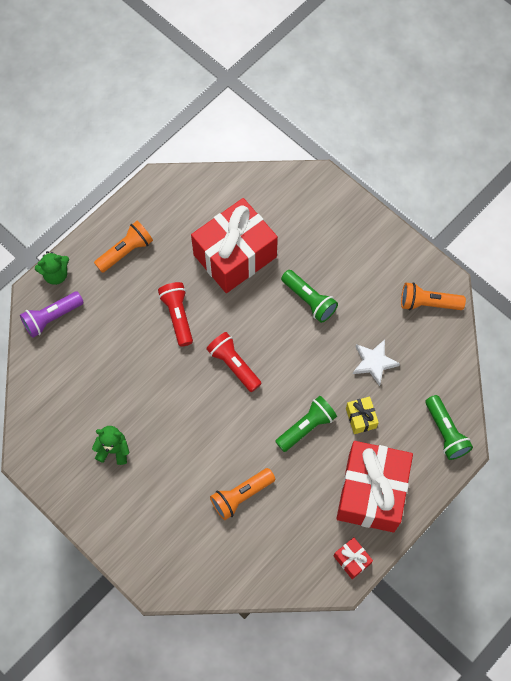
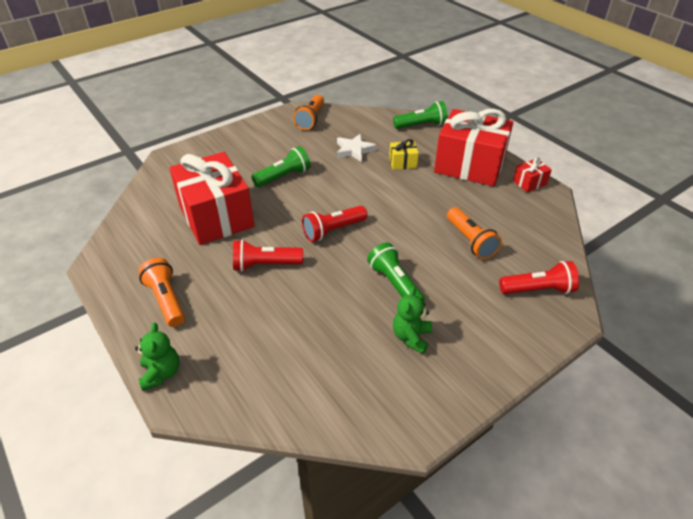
camera: 80 degrees left, 25 degrees down
purple flashlight [20,292,84,338] -> none
green flashlight [275,396,337,452] -> green flashlight moved to [367,243,425,303]
none -> red flashlight [499,261,579,294]

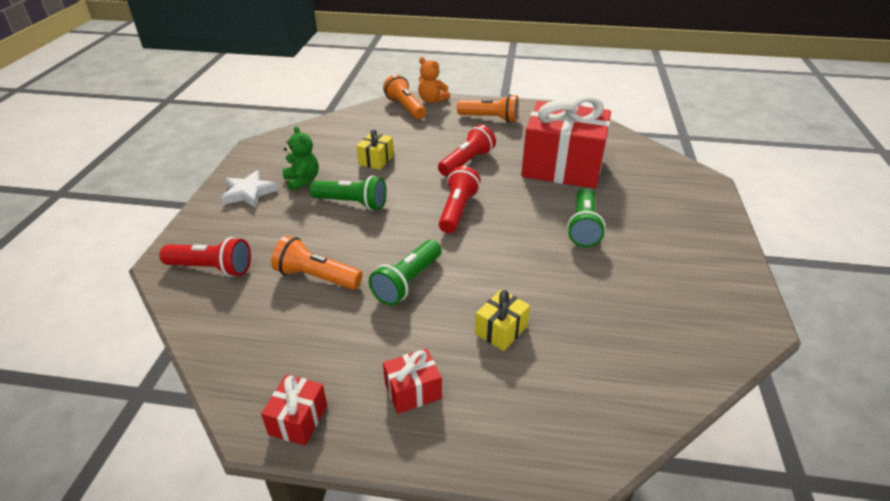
camera: 135 degrees right, 5 degrees down
green teddy bear [135,323,180,391] -> orange teddy bear [418,57,450,103]
orange flashlight [293,95,324,130] -> orange flashlight moved to [383,74,426,119]
white star [337,134,376,162] -> white star moved to [221,170,278,208]
green flashlight [393,101,448,129] -> green flashlight moved to [369,240,442,306]
red gift [434,109,513,186] -> red gift [383,349,442,414], size x0.41
red flashlight [499,261,579,294] -> red flashlight turned 120 degrees counterclockwise [159,237,251,277]
none -> yellow gift [356,129,394,170]

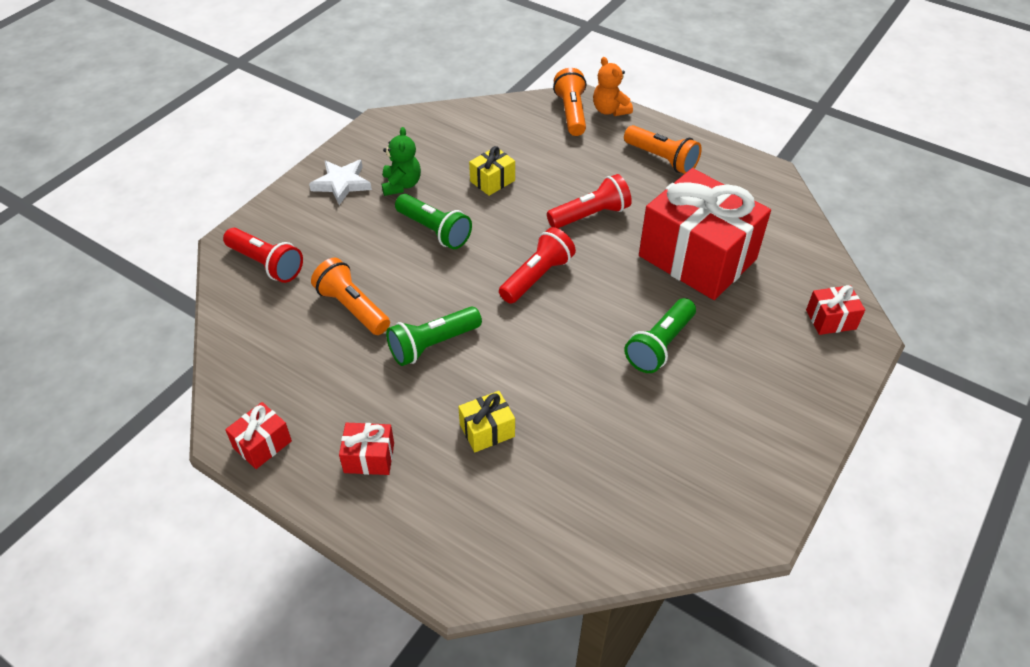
camera: 25 degrees right, 10 degrees up
none -> red gift [806,285,865,335]

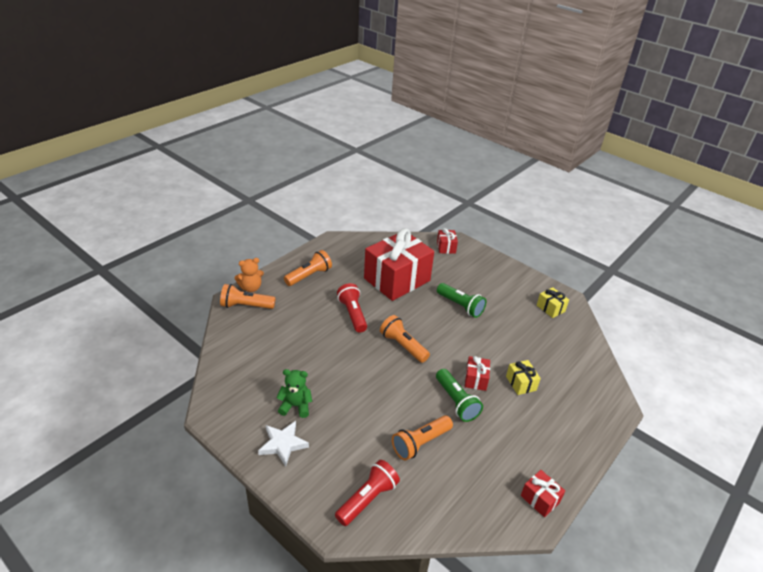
camera: 85 degrees left, 10 degrees down
red gift [339,423,394,475] -> red gift moved to [465,356,490,391]
green flashlight [395,194,472,249] -> none
yellow gift [469,146,515,196] -> yellow gift moved to [537,287,569,318]
red flashlight [499,227,576,303] -> orange flashlight [380,315,430,363]

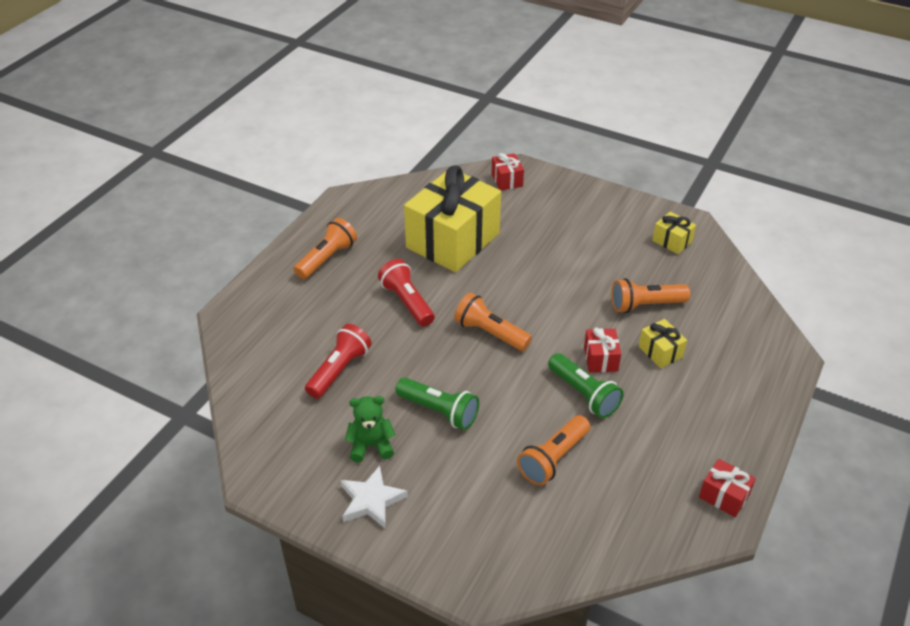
camera: 10 degrees left, 5 degrees up
orange flashlight [220,284,276,309] -> orange flashlight moved to [611,278,690,313]
orange teddy bear [234,258,264,292] -> none
red flashlight [335,460,400,526] -> red flashlight moved to [305,324,372,399]
red gift [364,228,434,301] -> yellow gift [404,166,501,272]
green flashlight [437,283,486,318] -> green flashlight moved to [396,377,479,430]

